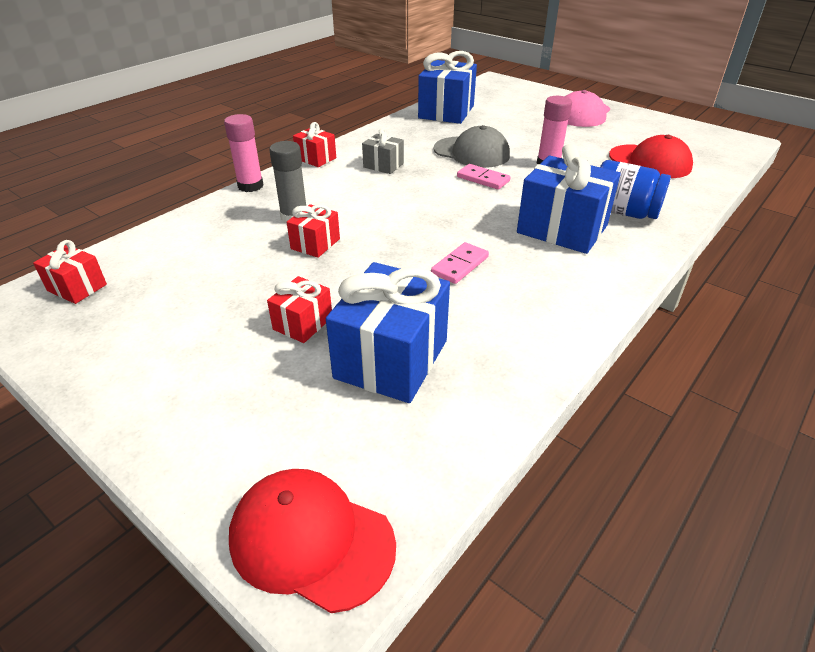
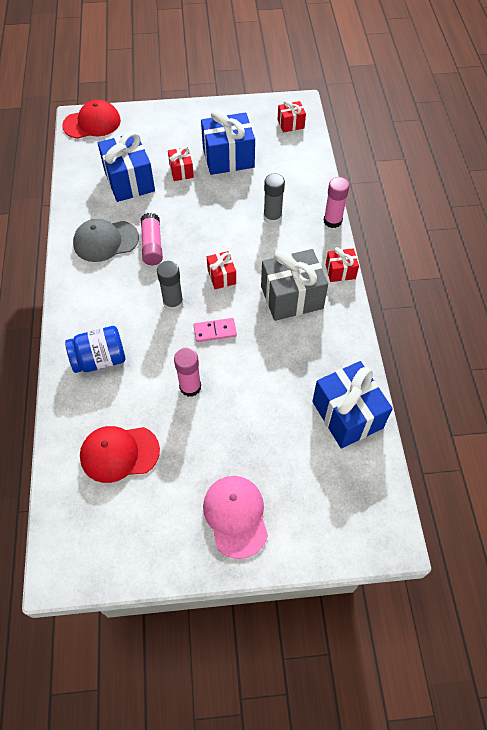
camera: 135 degrees right, 20 degrees up
red gift [287,204,340,258] -> red gift moved to [207,251,236,289]
grey gift [362,128,404,174] -> grey gift [261,249,328,321], size x1.93
pink domino [431,242,489,284] -> pink glue stick [141,213,163,265]
grey cap [434,125,510,168] -> grey cap moved to [73,219,139,262]
blue gift [517,144,621,254] -> blue gift moved to [201,109,255,175]
none -> grey glue stick [157,261,183,311]

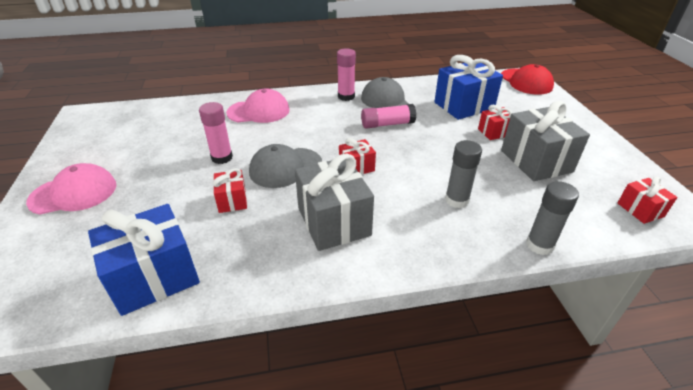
camera: 85 degrees right, 20 degrees down
blue jar [65,326,125,373] -> pink cap [226,89,290,123]
red cap [80,426,160,483] -> none
grey glue stick [157,261,183,311] -> grey glue stick moved to [526,181,579,255]
pink domino [194,318,237,342] -> grey cap [249,144,322,188]
blue gift [201,109,255,175] -> grey gift [501,101,590,181]
pink glue stick [324,177,349,228] -> pink glue stick moved to [337,48,356,101]
red gift [326,247,359,282] -> red gift moved to [213,168,247,213]

